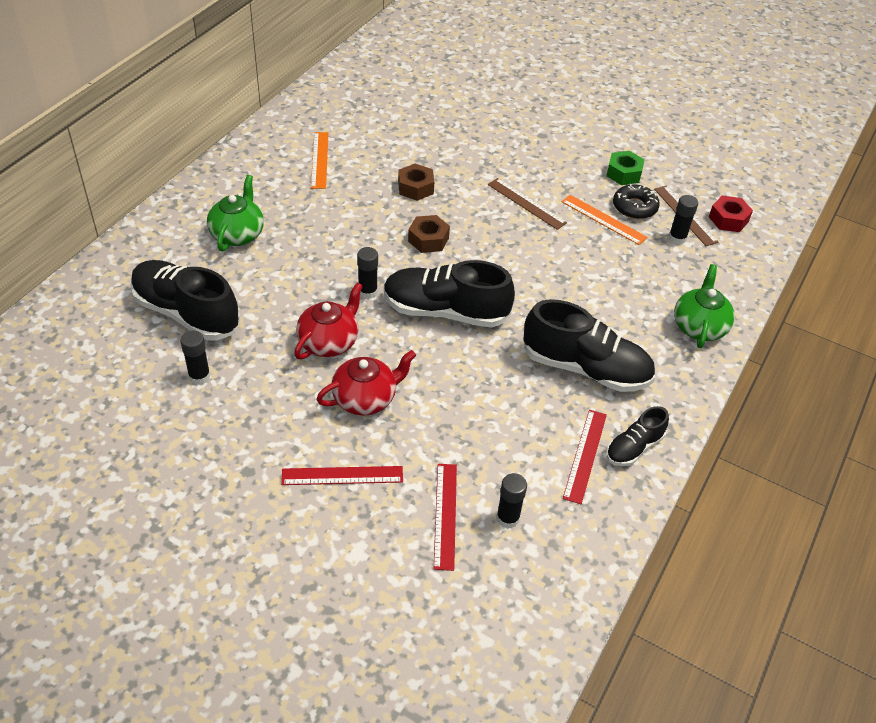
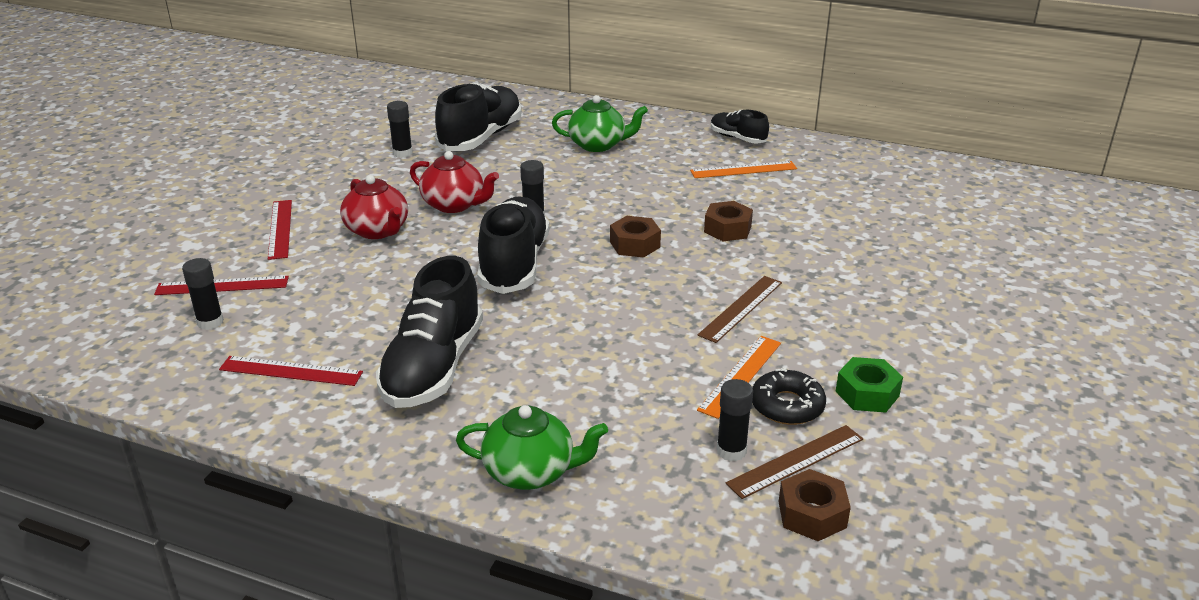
camera: 85 degrees right, 15 degrees down
black shoe [606,406,669,466] -> black shoe moved to [711,110,769,144]
red nut [709,196,753,232] -> brown nut [779,469,851,541]

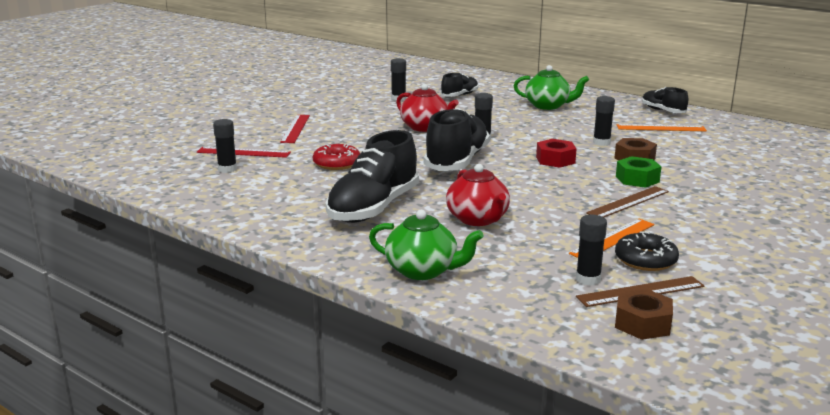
camera: 15 degrees right, 10 degrees down
red ruler [219,356,363,386] -> none
red teapot [340,175,408,239] -> red teapot moved to [446,164,510,226]
black shoe [435,83,522,151] -> black shoe [441,73,478,97], size x0.53
brown nut [610,216,661,258] -> red nut [536,139,577,168]
green nut [835,357,903,413] -> green nut moved to [616,156,661,188]
none -> red donut [313,143,360,170]
none -> black glue stick [593,96,615,146]

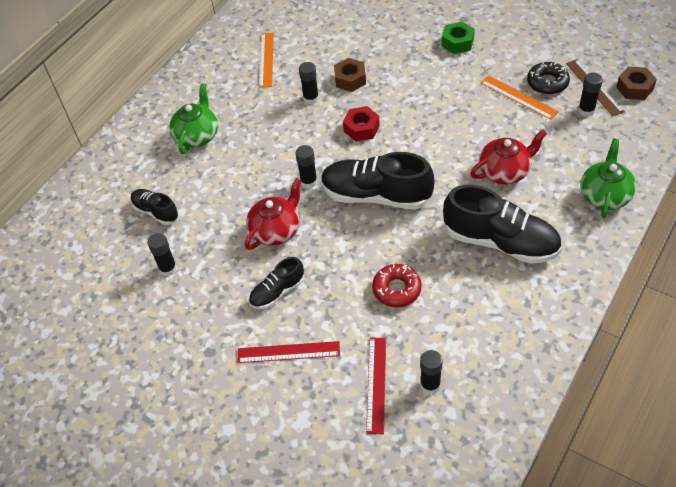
camera: 90 degrees left, 30 degrees up
brown ruler [586,186,669,217] -> none
green nut [616,156,661,188] -> green nut moved to [442,22,475,54]
black shoe [642,87,688,113] -> black shoe moved to [249,257,305,309]

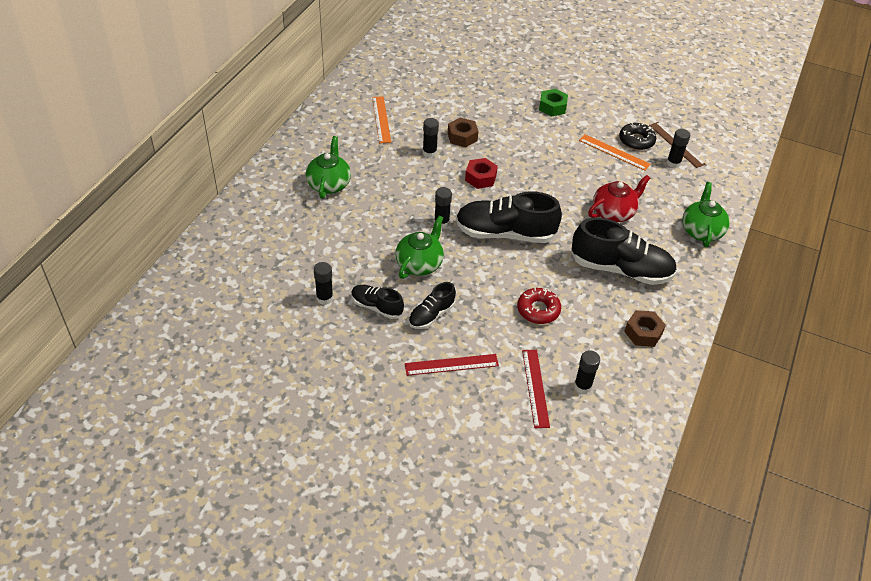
camera: 15 degrees left, 5 degrees down
black shoe [131,189,179,225] -> black shoe moved to [351,285,404,319]
red teapot [245,178,301,250] -> green teapot [396,216,444,279]
brown nut [616,67,657,100] -> brown nut moved to [624,310,666,347]

